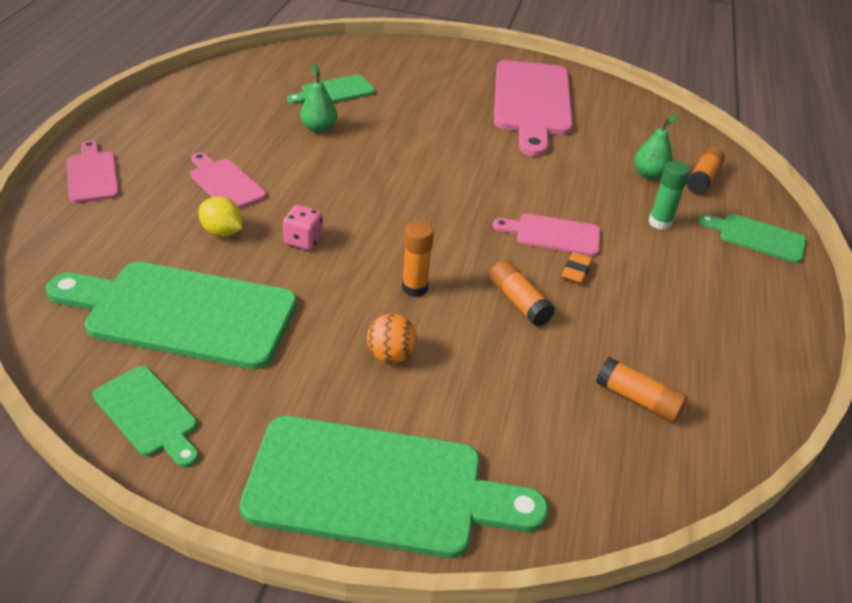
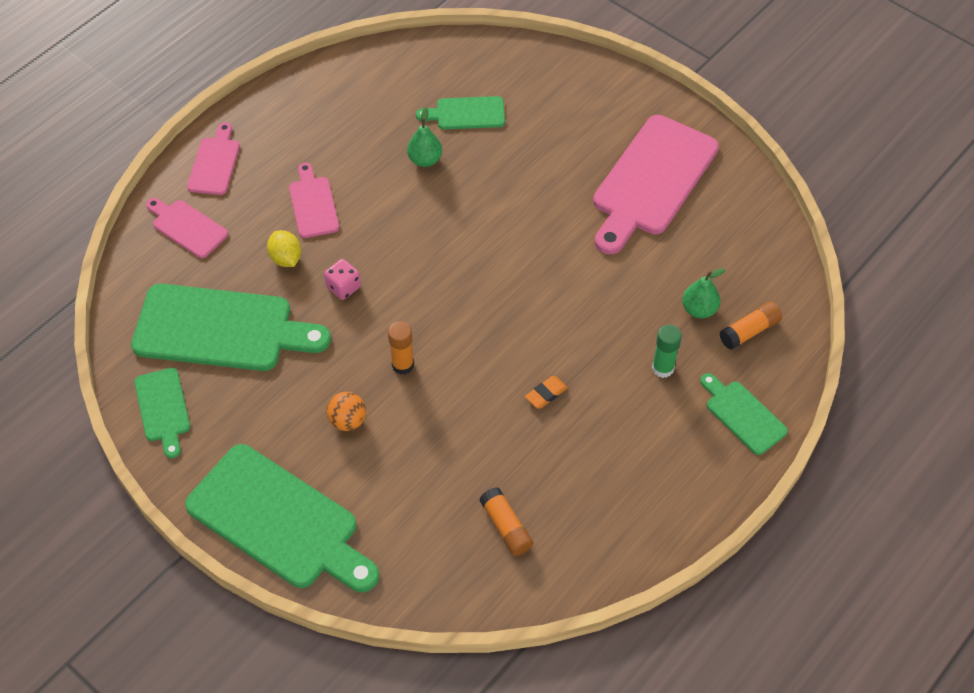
camera: 30 degrees right, 15 degrees up
green cutting board [46,262,297,369] -> green cutting board turned 150 degrees clockwise [131,284,331,371]
orange glue stick [490,260,555,326] -> none
pink cutting board [493,214,600,256] -> pink cutting board moved to [146,198,228,258]

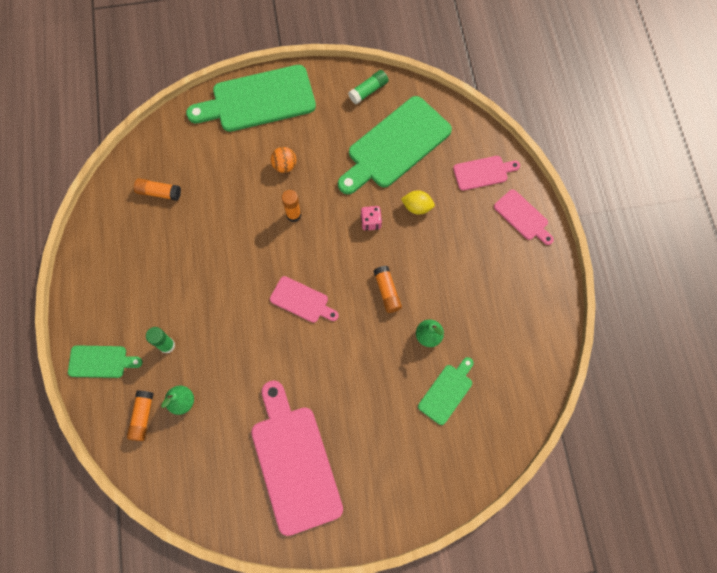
camera: 130 degrees right, 15 degrees up
green cutting board [134,368,190,458] -> green glue stick [348,70,389,104]
pink cutting board [289,163,339,238] -> pink cutting board moved to [270,276,339,323]
orange eraser [525,376,568,408] -> none
none -> orange glue stick [373,266,402,313]

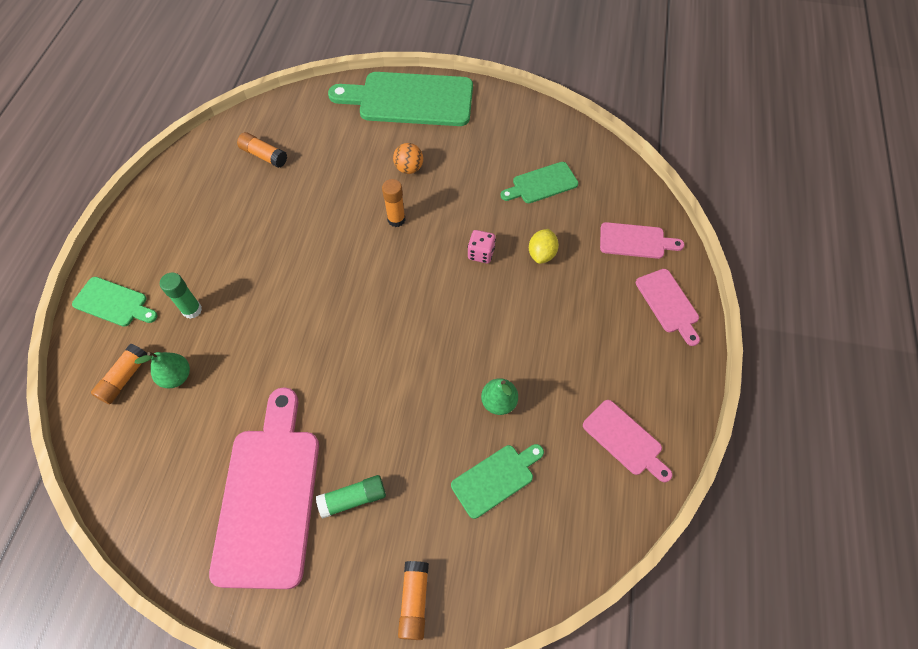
camera: 20 degrees right, 10 degrees down
pink cutting board [270,276,339,323] -> pink cutting board moved to [583,400,672,483]
green cutting board [338,96,452,194] -> green cutting board [500,162,578,203], size x0.50
green glue stick [348,70,389,104] -> green glue stick moved to [316,475,386,519]
orange glue stick [373,266,402,313] -> orange glue stick moved to [398,561,429,640]
yellow lemon [401,190,435,214] -> yellow lemon turned 75 degrees clockwise [529,229,559,264]

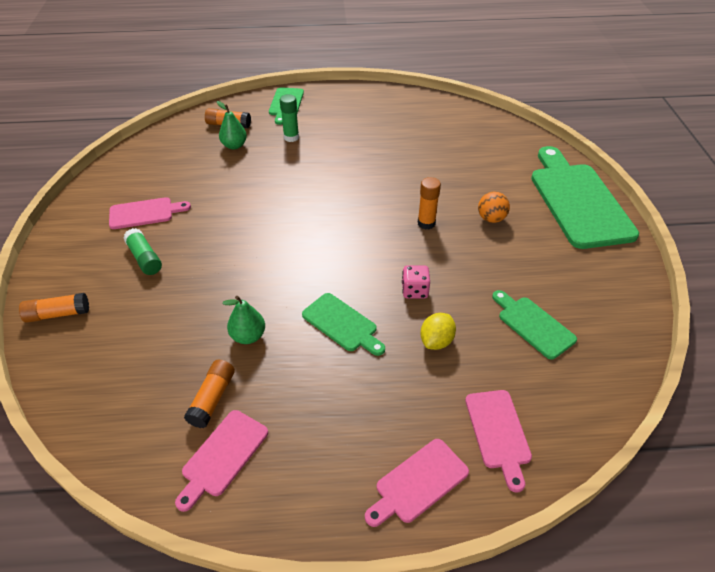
camera: 75 degrees right, 15 degrees down
pink cutting board [209,388,319,589] -> pink cutting board [109,197,191,229], size x0.50
orange glue stick [237,132,287,168] -> orange glue stick moved to [184,360,235,428]
green cutting board [451,444,544,519] -> green cutting board moved to [302,293,385,356]
yellow lemon [529,229,559,264] -> yellow lemon turned 60 degrees counterclockwise [420,313,456,350]

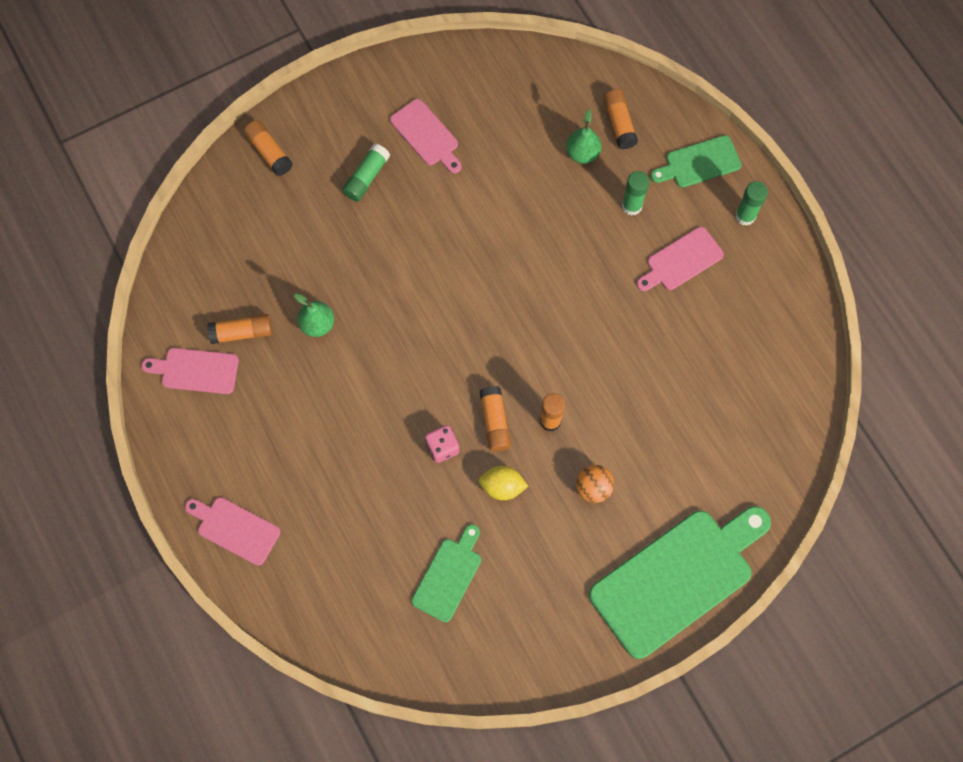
camera: 65 degrees right, 25 degrees up
green cutting board [302,293,385,356] -> none
yellow lemon [420,313,456,350] -> yellow lemon moved to [479,466,528,500]
pink cutting board [465,390,532,492] -> pink cutting board moved to [637,227,724,291]
none -> orange glue stick [479,386,511,452]
none -> green glue stick [735,181,768,226]

